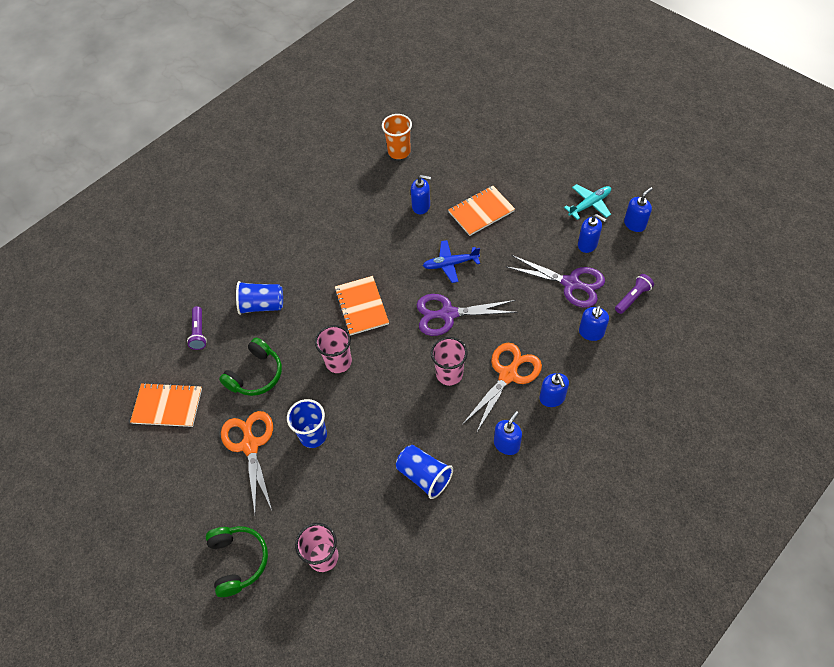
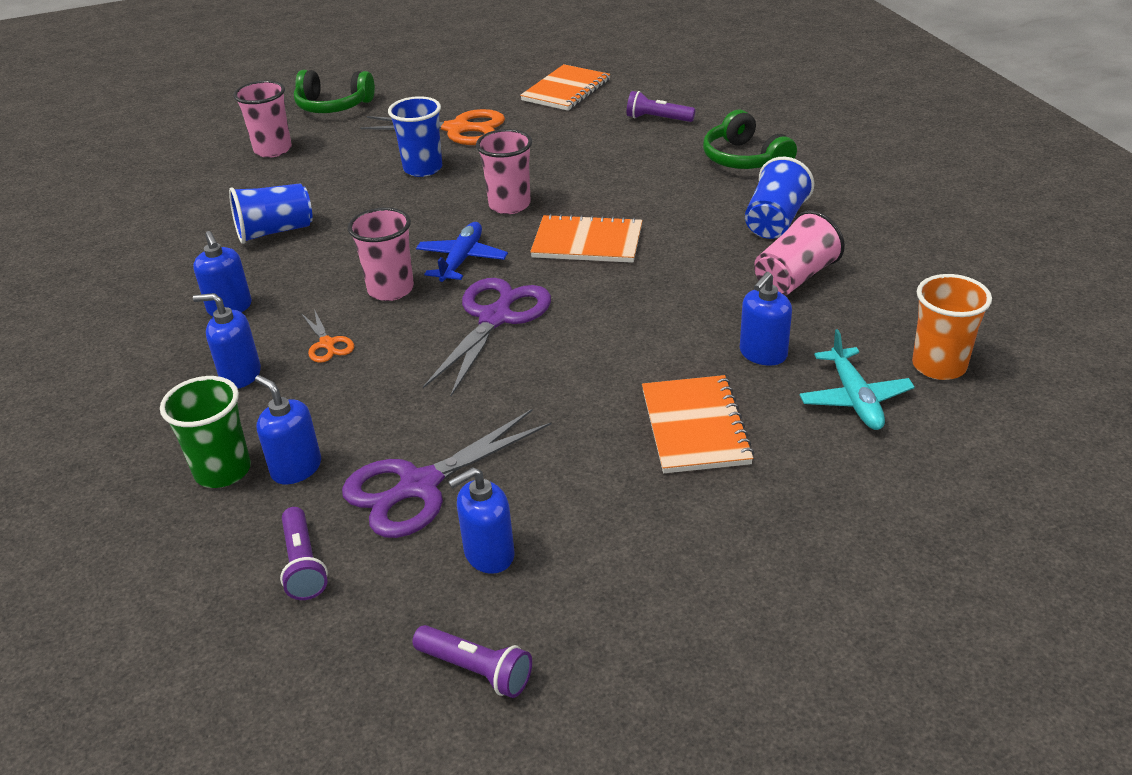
camera: 115 degrees right, 20 degrees down
green headphones [219,337,282,396] -> green headphones moved to [703,110,797,169]
blue cup [236,281,283,315] -> blue cup moved to [745,157,814,239]
blue plane [423,240,480,283] -> blue plane moved to [416,222,508,282]
orange scissors [462,343,542,433] -> orange scissors [301,309,354,363], size x0.49
turquoise plane [564,184,611,220] -> turquoise plane moved to [800,329,915,430]
blue soap dispenser [624,187,653,232] -> purple flashlight [412,625,532,698]
none -> green cup [160,376,251,488]
none -> pink cup [754,210,845,295]

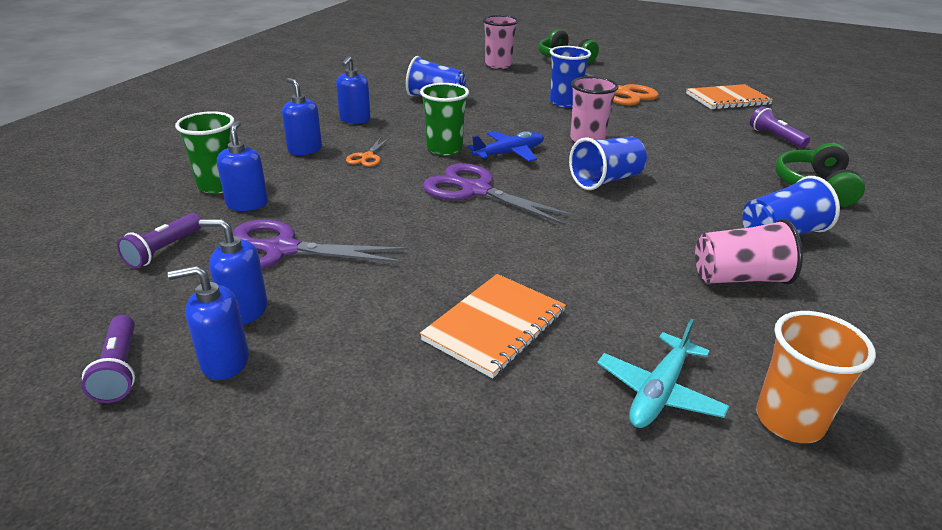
camera: 40 degrees right, 5 degrees down
pink cup [348,207,414,301] -> green cup [420,83,469,155]
purple scissors [423,278,551,396] -> purple scissors turned 120 degrees counterclockwise [423,163,577,225]
orange notebook [530,214,642,263] -> blue cup [569,136,647,190]
blue soap dispenser [740,272,792,366] -> blue soap dispenser moved to [168,266,249,380]

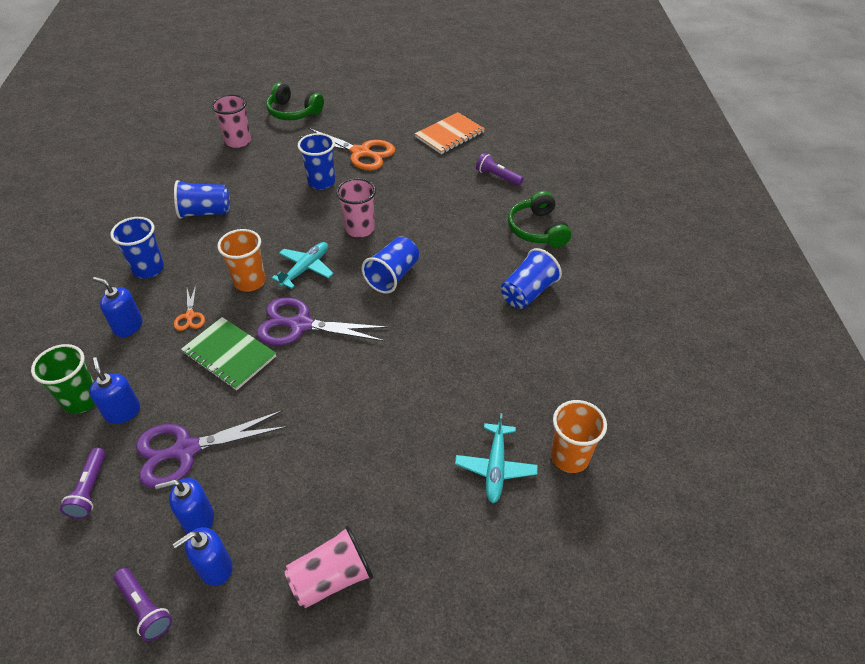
camera: 25 degrees left, 15 degrees up
blue soap dispenser [336,56,371,124] -> blue cup [110,217,164,278]
green cup [420,83,469,155] -> orange cup [217,229,266,292]
orange notebook [420,274,566,378] -> none
blue plane [467,131,544,162] -> turquoise plane [272,242,334,289]
pink cup [695,219,803,284] -> pink cup moved to [284,525,373,608]
none -> green notebook [181,317,276,391]

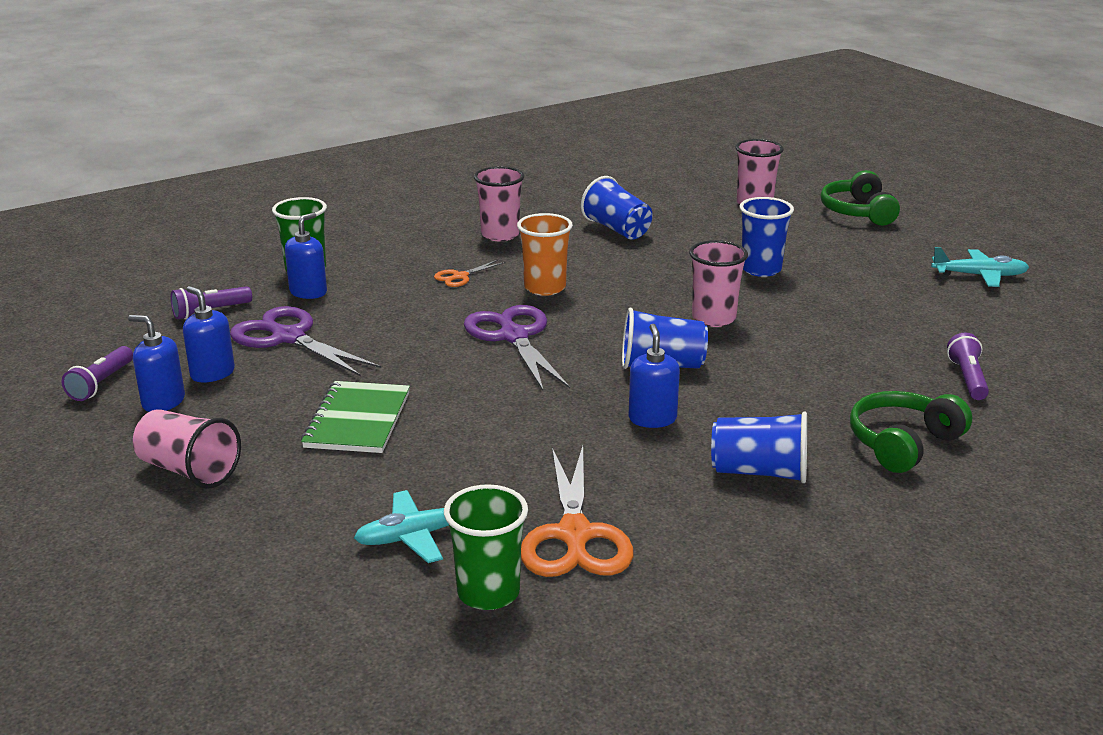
camera: 60 degrees right, 20 degrees down
blue soap dispenser [93,277,142,337] -> blue soap dispenser moved to [629,324,680,428]
blue cup [110,217,164,278] -> pink cup [474,166,524,241]
green notebook [181,317,276,391] -> green notebook moved to [301,381,410,453]
turquoise plane [272,242,334,289] -> turquoise plane moved to [931,247,1029,287]
orange scissors [300,128,395,170] -> orange scissors moved to [521,446,633,577]
orange notebook [415,112,485,154] -> none
orange cup [551,400,607,473] -> green cup [444,484,528,610]

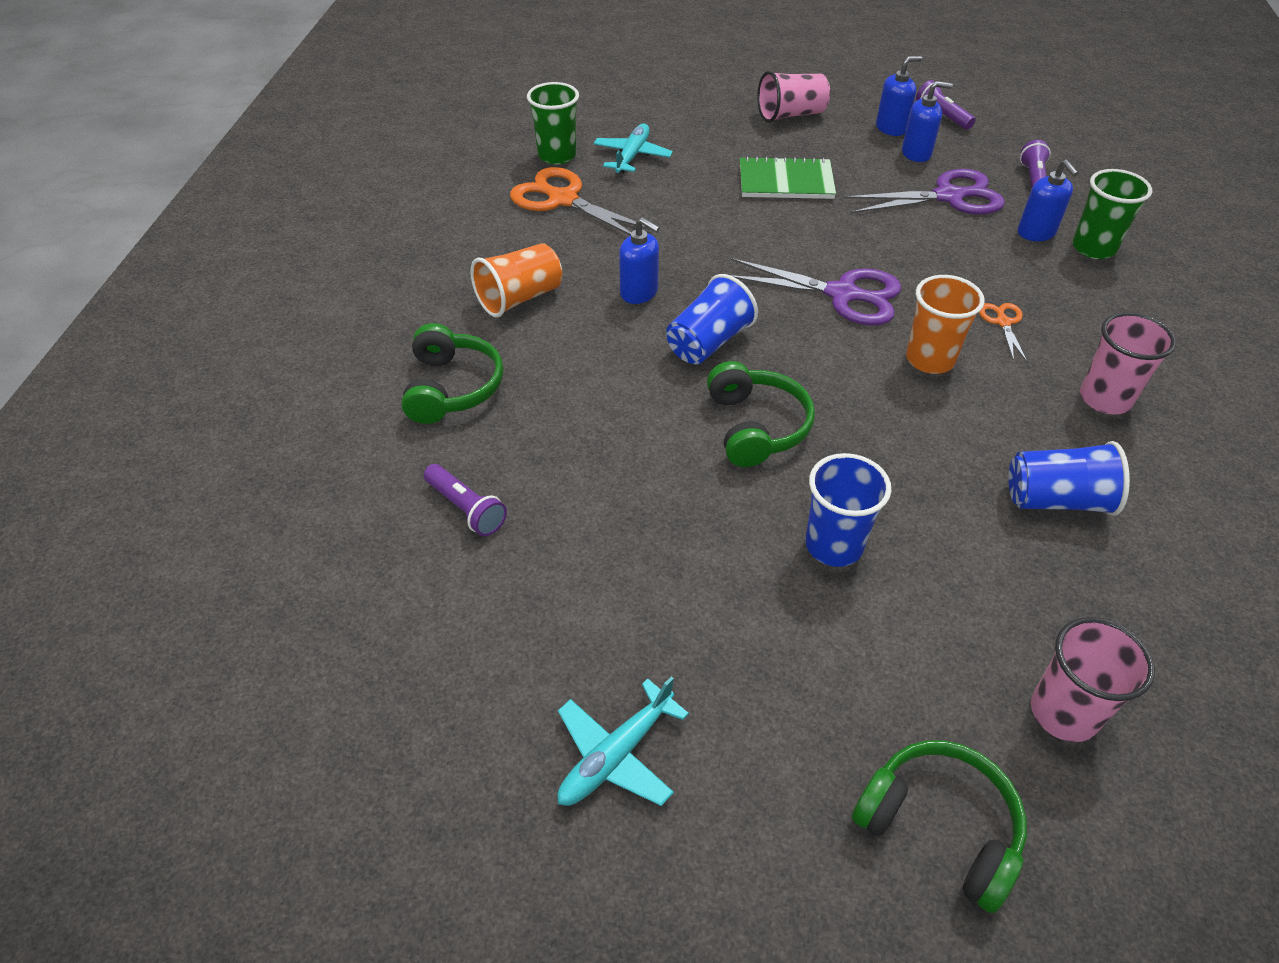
camera: 130 degrees right, 20 degrees up
green notebook [301,381,410,453] -> green notebook turned 45 degrees counterclockwise [740,156,836,199]
pink cup [689,240,748,327] -> green headphones [707,361,815,467]
blue cup [711,411,807,483] -> orange cup [470,243,562,318]

